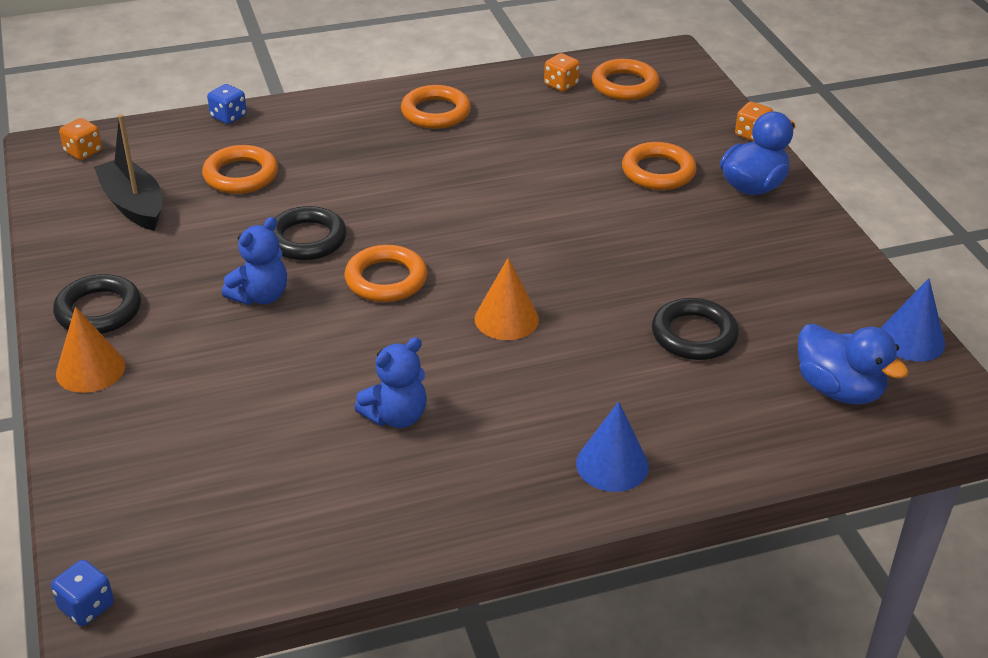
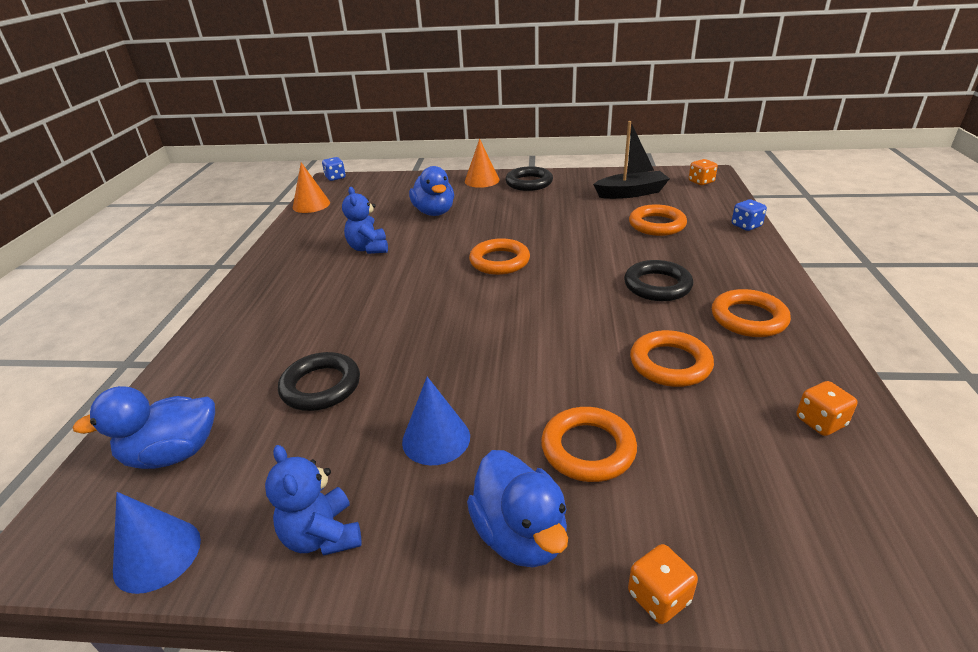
camera: 115 degrees right, 5 degrees down
blue teddy bear [222,217,287,305] -> blue teddy bear moved to [265,445,362,556]
black ring [273,206,347,260] -> black ring moved to [624,260,693,301]
orange cone [474,257,539,340] -> orange cone moved to [293,162,330,213]
blue cone [576,401,649,492] -> blue cone moved to [402,377,470,465]
orange ring [592,59,660,100] -> orange ring moved to [630,330,714,387]
none -> blue duck [409,166,454,216]

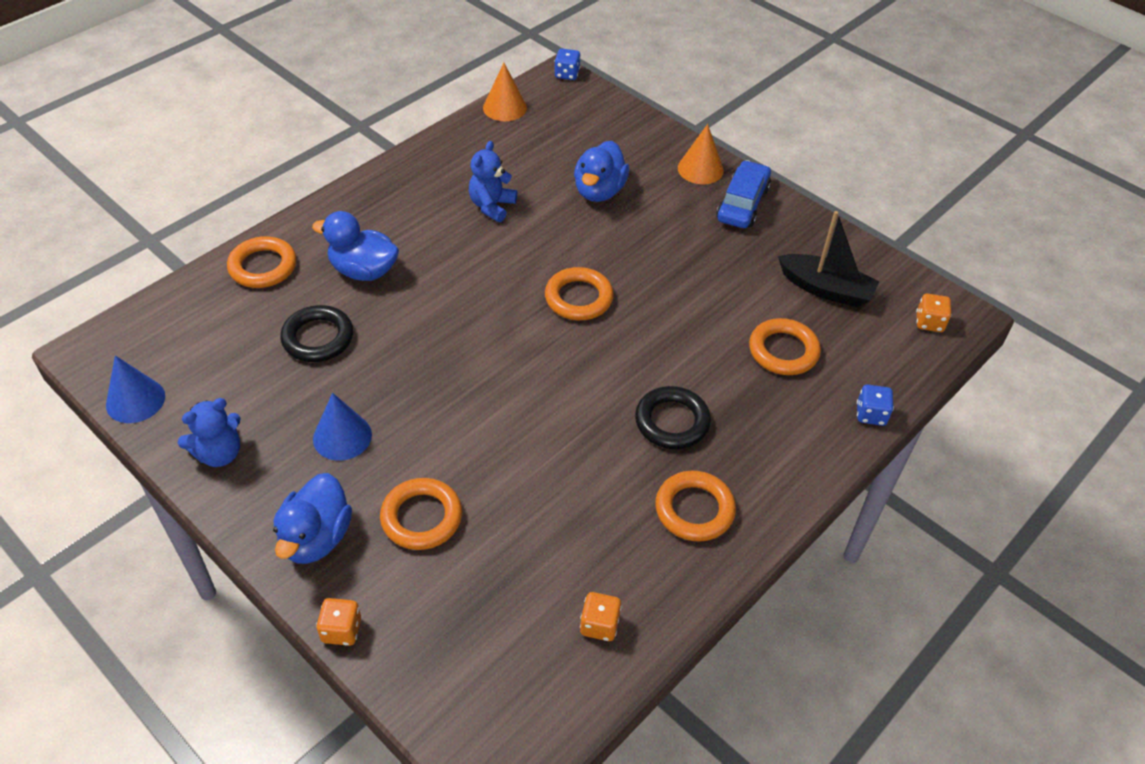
camera: 35 degrees right, 15 degrees up
blue duck [73,386,215,469] -> blue duck moved to [312,211,399,281]
blue teddy bear [265,445,362,556] -> blue teddy bear turned 135 degrees counterclockwise [178,398,241,467]
black ring [505,166,553,191] -> blue car [716,160,771,228]
orange ring [630,330,714,387] -> orange ring moved to [227,236,296,288]

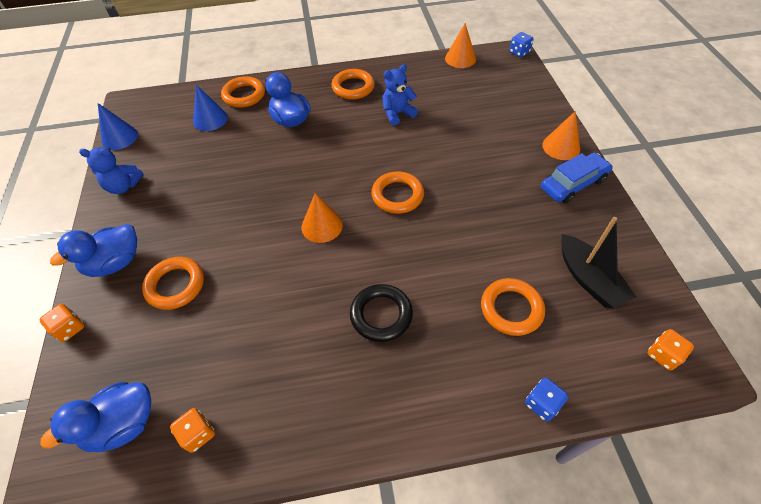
camera: 40 degrees right, 5 degrees up
black ring [280,305,354,362] -> none
blue cone [313,393,372,461] -> blue cone moved to [193,84,228,131]
blue duck [574,141,629,202] -> blue duck moved to [40,382,151,452]
orange ring [655,471,736,541] -> orange ring moved to [331,69,375,100]
none -> orange cone [302,193,343,243]

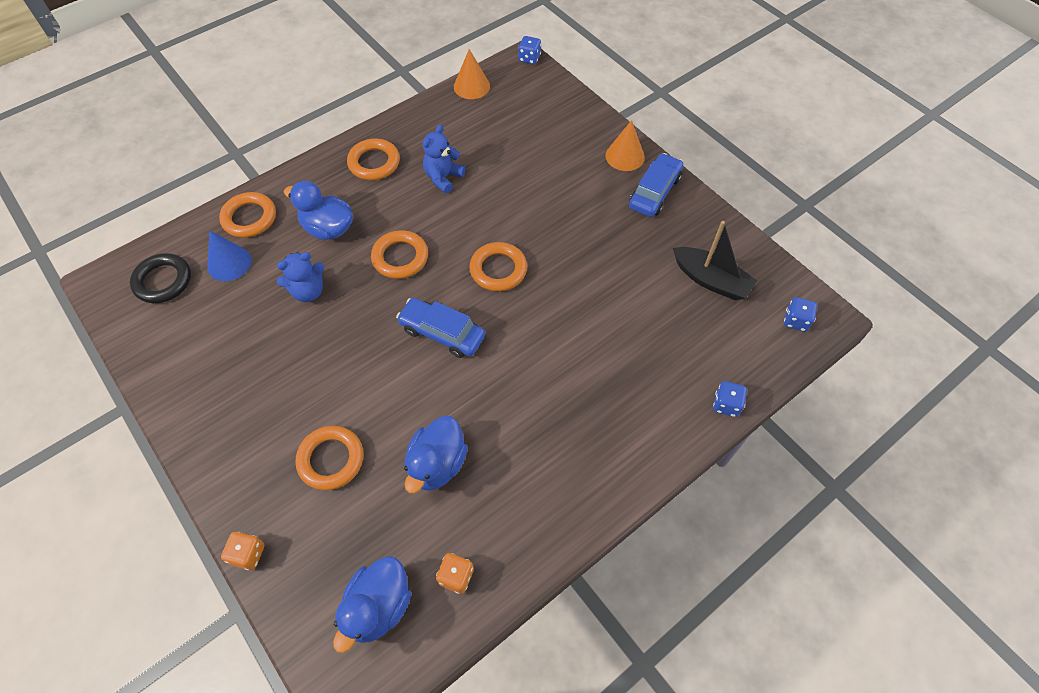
camera: 30 degrees left, 5 degrees up
blue duck [50,224,137,277] -> blue duck moved to [404,416,468,493]
blue teddy bear [79,147,144,194] -> blue teddy bear moved to [277,252,324,302]
blue cone [98,103,138,150] -> none
orange cone [302,193,343,243] -> blue car [396,298,485,358]
black ring [350,284,413,342] -> black ring moved to [130,253,191,303]
orange ring [481,278,545,336] -> orange ring moved to [371,230,428,279]
orange dice [648,329,694,370] -> blue dice [784,297,817,332]

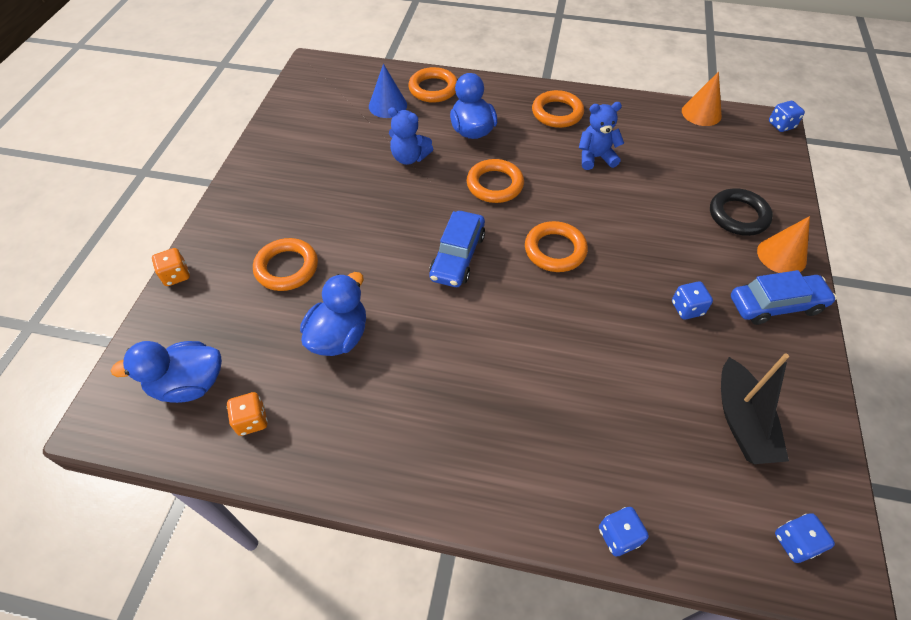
camera: 50 degrees right, 5 degrees down
black ring [130,253,191,303] -> black ring moved to [710,188,773,236]
blue car [396,298,485,358] -> blue car turned 150 degrees counterclockwise [429,211,485,287]
blue duck [404,416,468,493] -> blue duck turned 135 degrees clockwise [300,272,366,356]
none -> blue dice [672,282,713,319]

